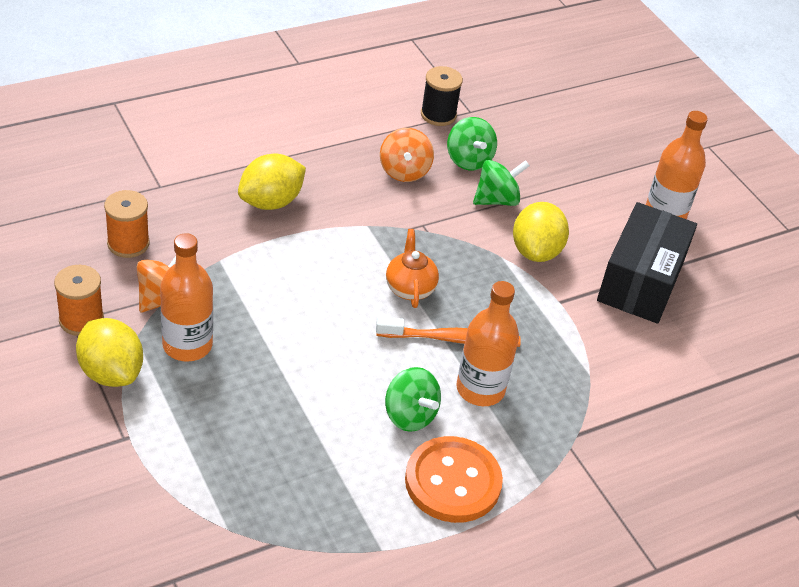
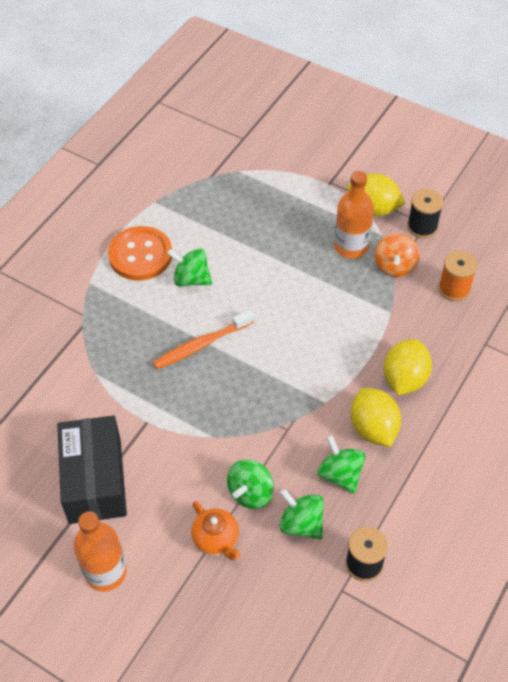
camera: 155 degrees right, 10 degrees up
orange spool [54,265,104,336] -> black spool [407,189,443,238]
orange spinning top [380,128,434,182] -> green spinning top [318,435,365,494]
orange teapot [386,229,439,308] -> orange teapot moved to [191,501,241,560]
orange bottle [457,281,519,406] -> none
yellow lemon [513,202,569,262] -> yellow lemon moved to [351,388,401,447]

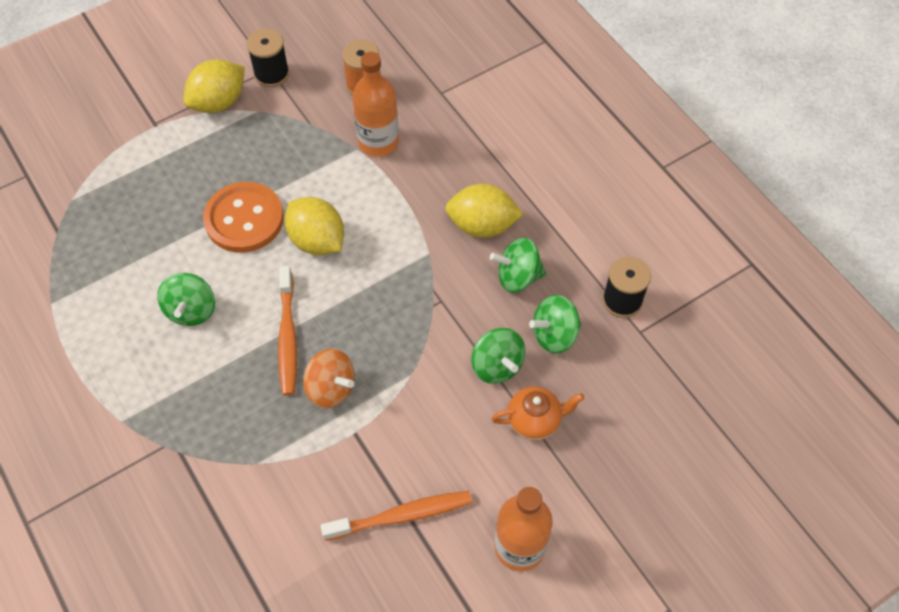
camera: 65 degrees left, 5 degrees up
black box [57,416,127,524] -> orange toothbrush [321,491,472,541]
orange button [108,226,172,280] -> orange button moved to [203,182,284,253]
green spinning top [167,248,212,287] -> green spinning top turned 45 degrees counterclockwise [157,273,215,326]
orange bottle [334,171,374,259] -> orange bottle moved to [352,52,399,157]
orange spinning top [374,233,420,277] -> orange spinning top moved to [303,348,355,408]
yellow lemon [384,339,432,395] -> yellow lemon moved to [285,197,344,255]

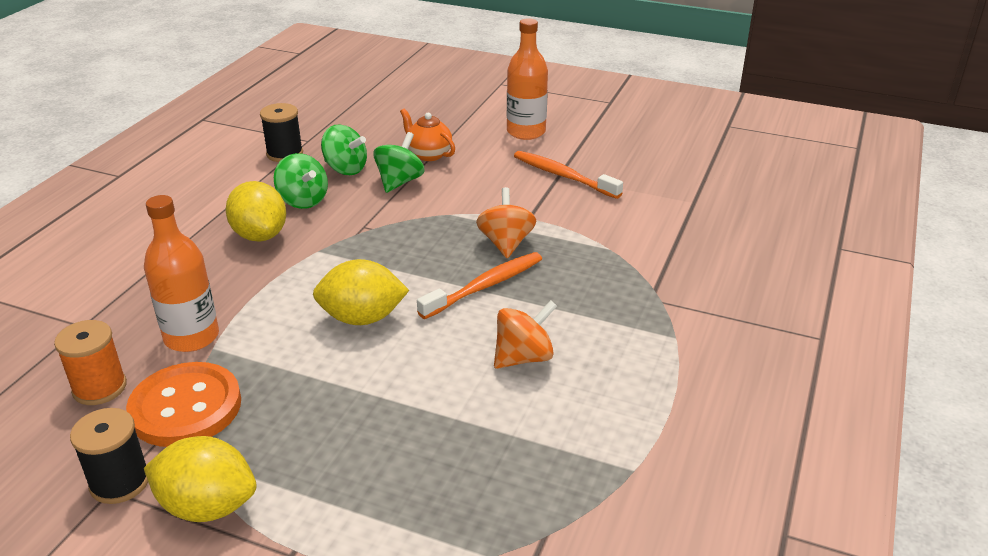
camera: 125 degrees left, 25 degrees down
green spinning top [157,273,215,326] -> orange spinning top [494,300,557,369]
orange button [203,182,284,253] -> orange button moved to [126,362,241,447]
yellow lemon [285,197,344,255] -> yellow lemon turned 75 degrees clockwise [313,259,409,325]

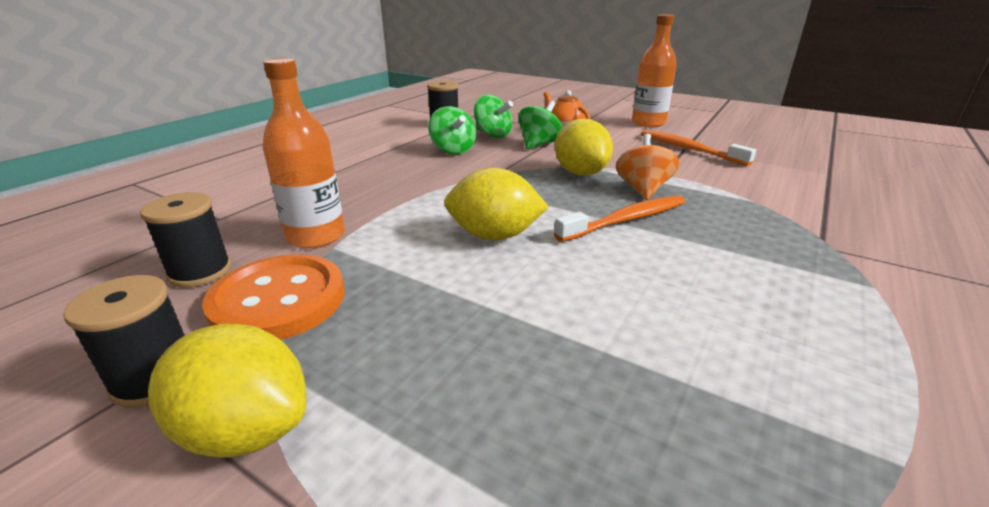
camera: 10 degrees right, 5 degrees down
orange spool [54,320,127,405] -> black spool [140,192,231,288]
yellow lemon [226,181,286,242] -> yellow lemon moved to [555,119,613,176]
orange spinning top [494,300,557,369] -> none

